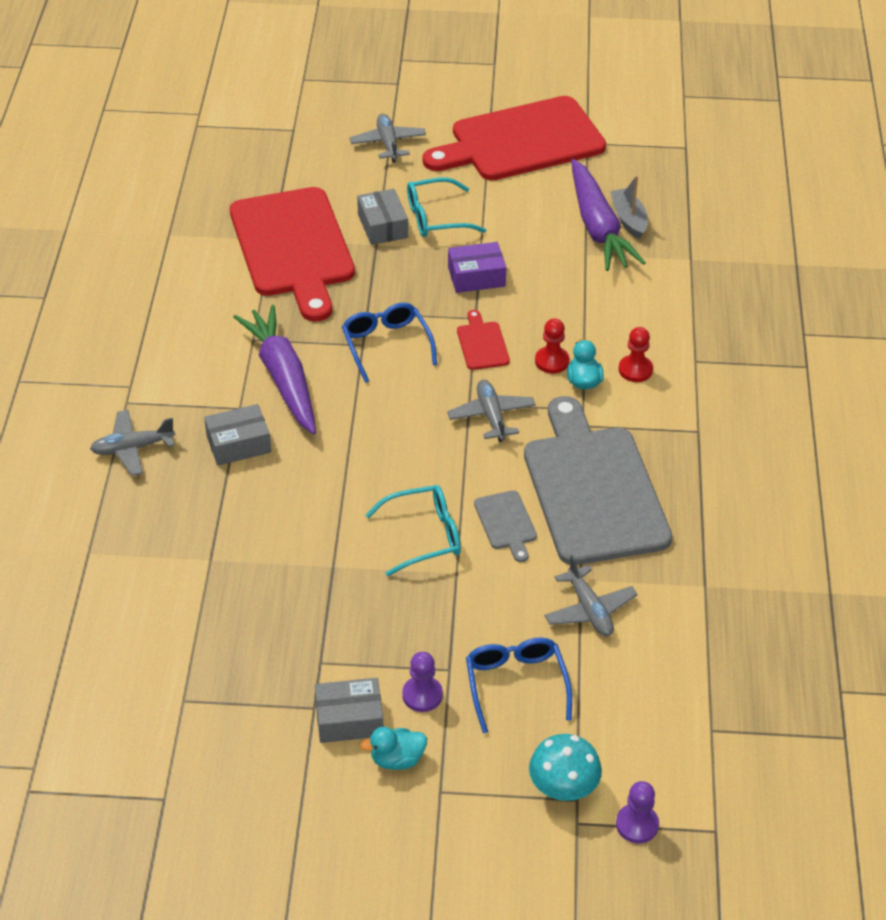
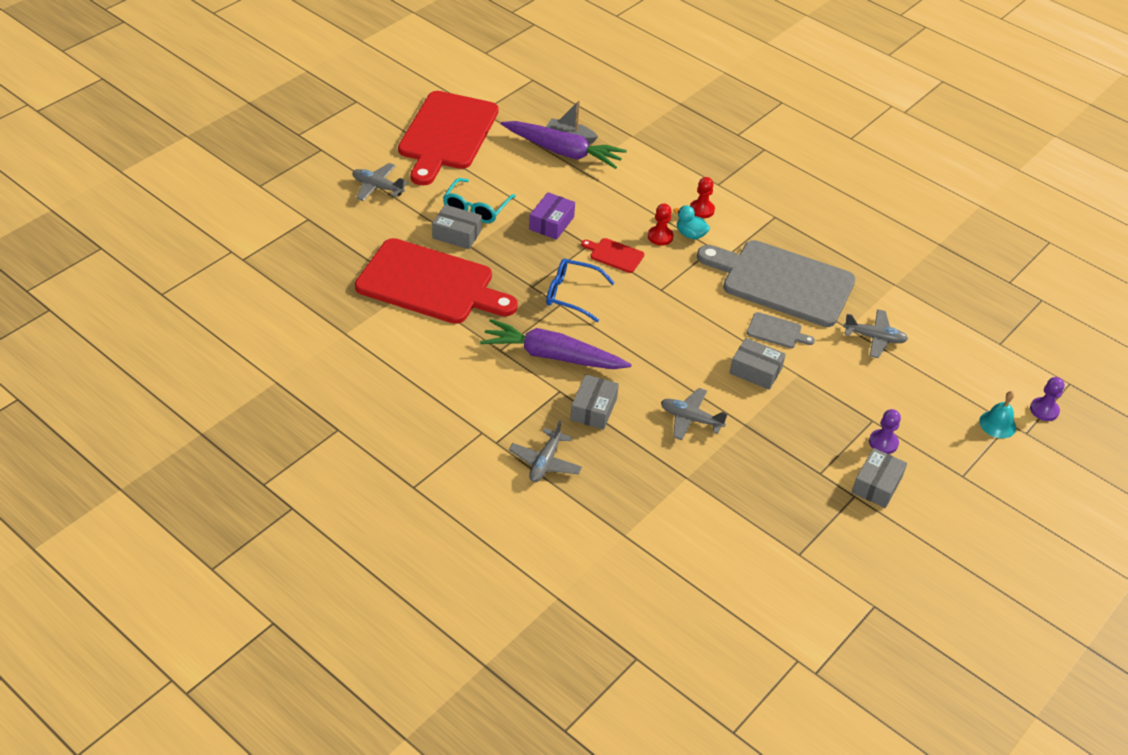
camera: 55 degrees left, 0 degrees up
turquoise duck [360,727,427,770] -> none
turquoise glasses [365,485,461,576] -> grey box [730,338,786,390]
grey plane [447,380,536,442] -> grey plane moved to [661,388,728,440]
blue glasses [466,637,572,733] -> none
turquoise mushroom [529,734,602,801] -> turquoise bell [979,391,1016,438]

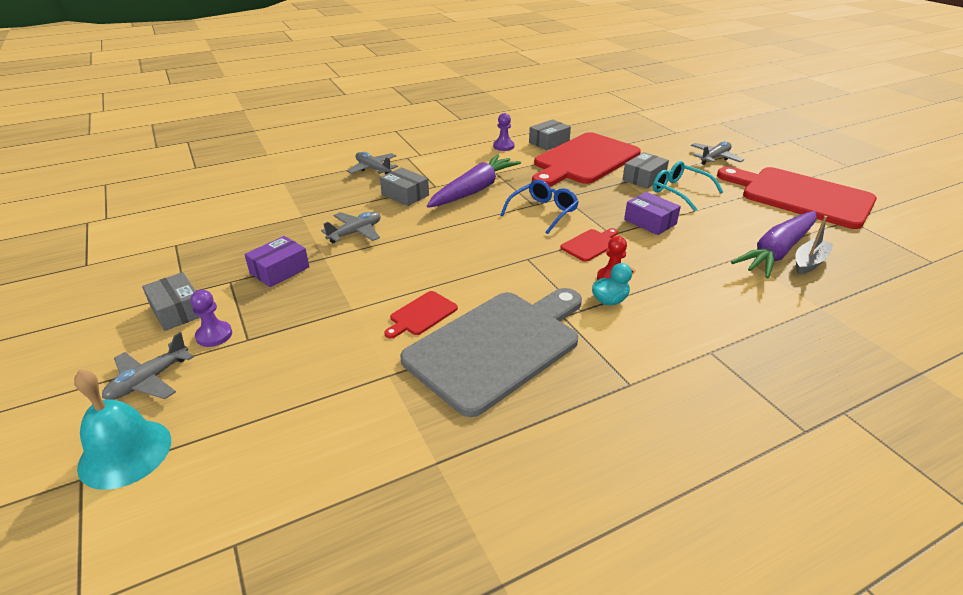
camera: 115 degrees right, 10 degrees down
red pawn [690,177,715,218] -> none
grey box [730,338,786,390] -> grey box moved to [529,119,571,150]
grey cutting board [747,312,815,348] -> red cutting board [384,291,458,338]
grey plane [843,309,908,358] -> grey plane moved to [102,332,194,400]
turquoise bell [979,391,1016,438] -> turquoise bell [74,369,171,490], size x1.58
purple pawn [1030,377,1065,421] -> purple pawn moved to [493,113,514,151]
none -> purple box [244,236,309,287]

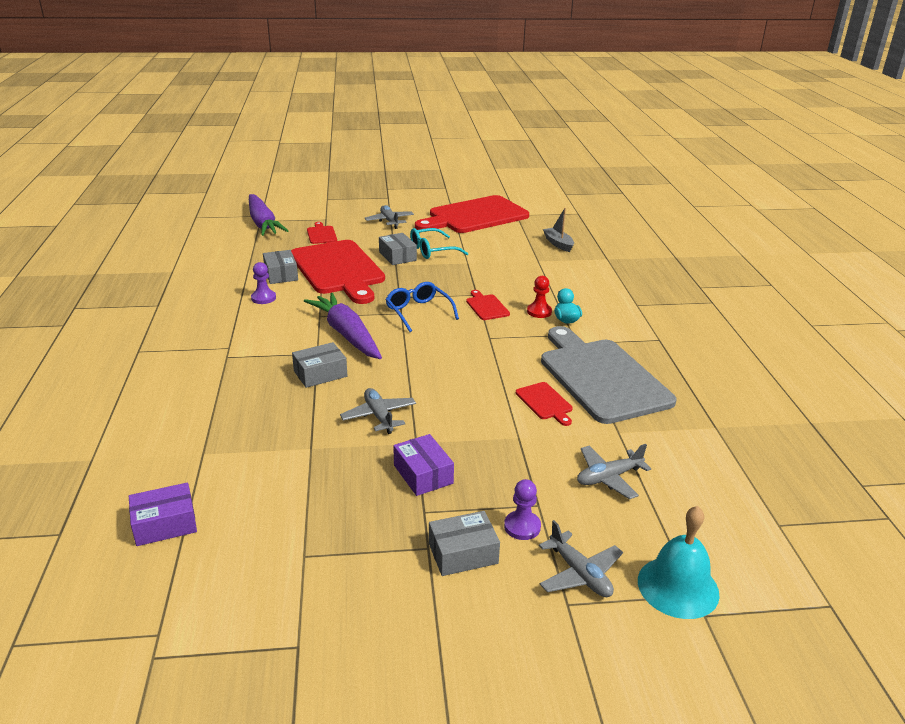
camera: 70 degrees left, 5 degrees down
grey plane [347,152,398,175] -> grey plane moved to [577,444,651,499]
purple box [624,192,681,235] -> purple box moved to [129,482,197,546]
purple carrot [731,211,816,278] -> purple carrot moved to [249,194,288,236]
none -> red cutting board [307,222,337,244]

